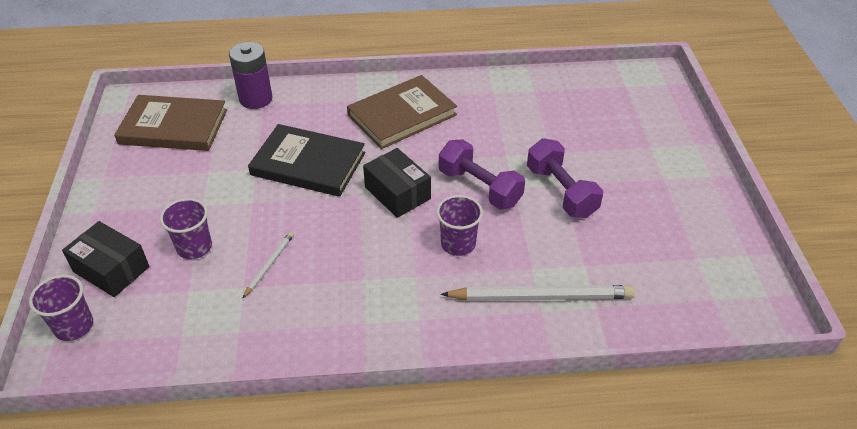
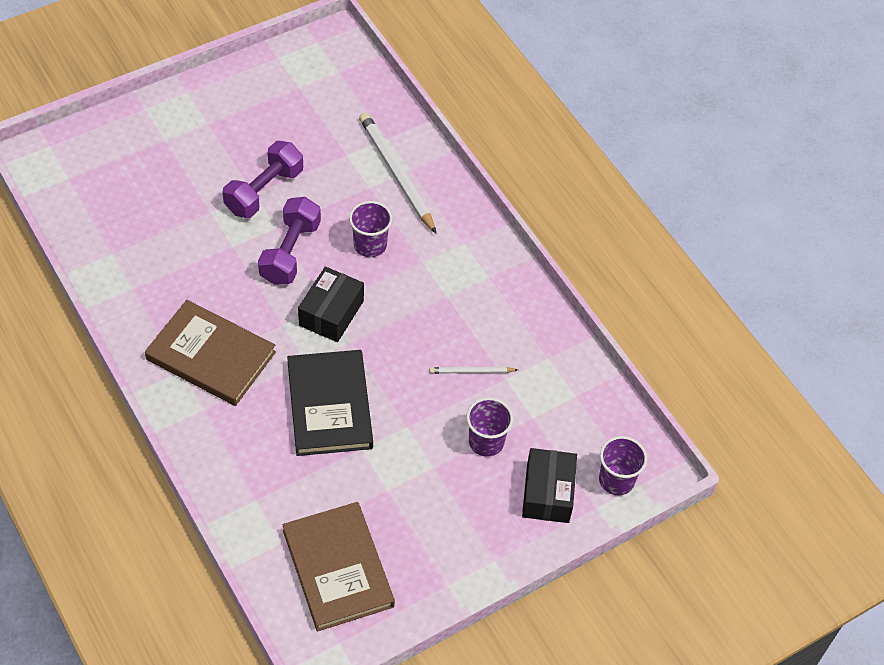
camera: 120 degrees left, 10 degrees up
purple battery [229,42,273,109] -> none

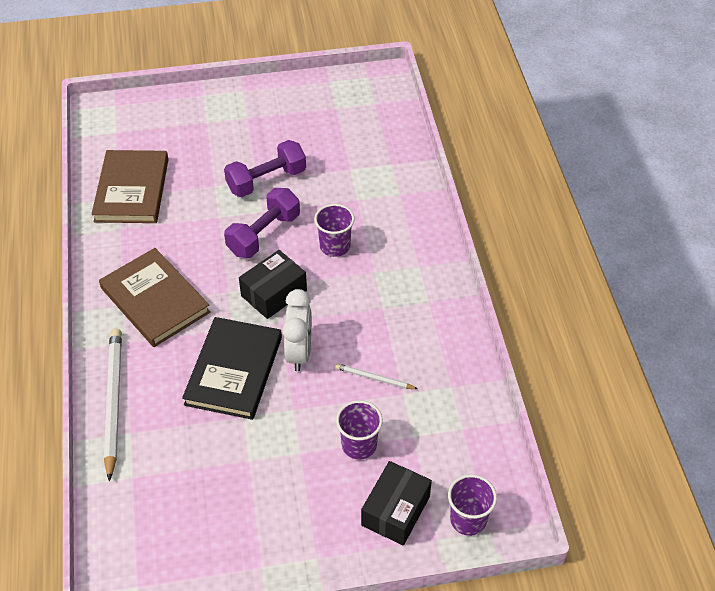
camera: 25 degrees right, 5 degrees down
brown book [282,502,395,632] -> brown book moved to [92,150,169,223]
white pencil [359,112,437,234] -> white pencil moved to [104,329,122,481]
none -> white clock [282,289,312,371]

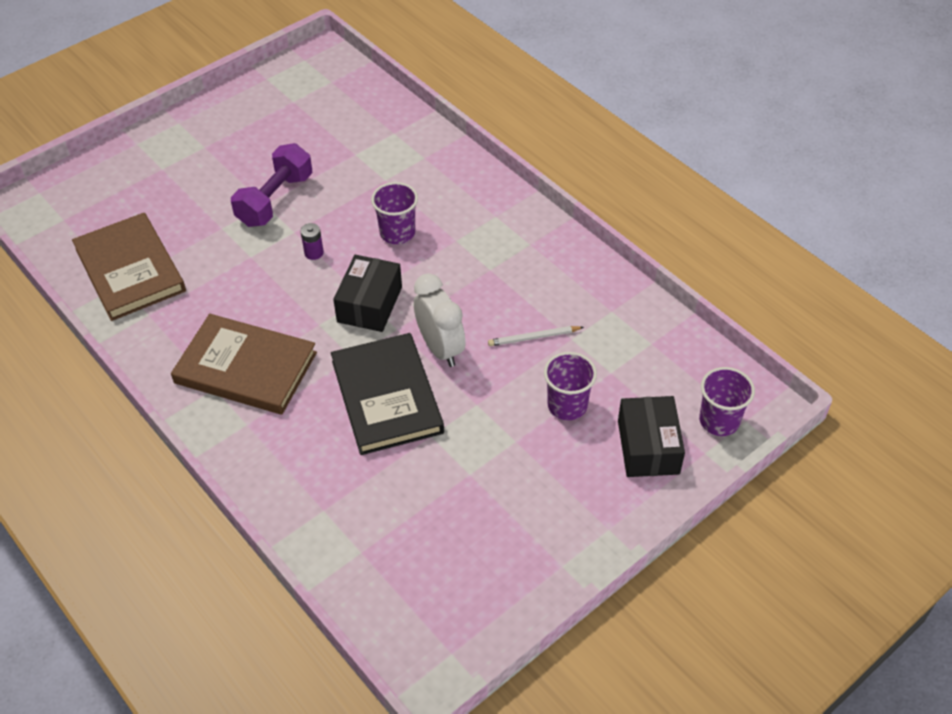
camera: 30 degrees left, 0 degrees up
white pencil [104,329,122,481] -> none
purple dumbbell [224,188,300,258] -> purple battery [300,223,324,260]

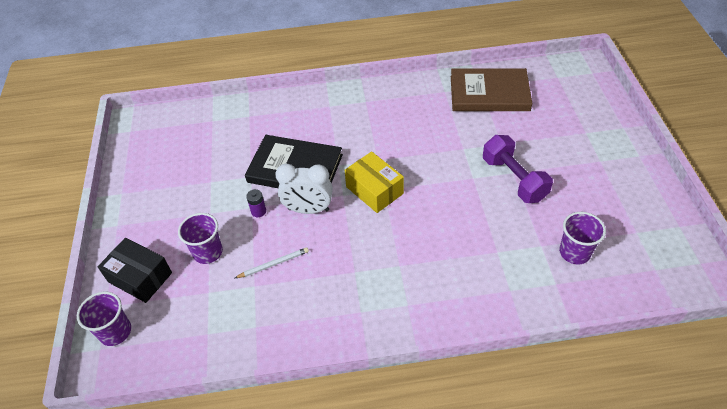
camera: 125 degrees right, 0 degrees up
brown book [171,314,317,415] -> none
purple battery [300,223,324,260] -> purple battery moved to [246,189,266,217]
black box [333,255,402,332] -> yellow box [345,151,404,213]
purple cup [371,182,418,244] -> purple cup moved to [559,212,606,264]
white pencil [488,326,584,346] -> white pencil turned 45 degrees clockwise [235,247,309,278]

